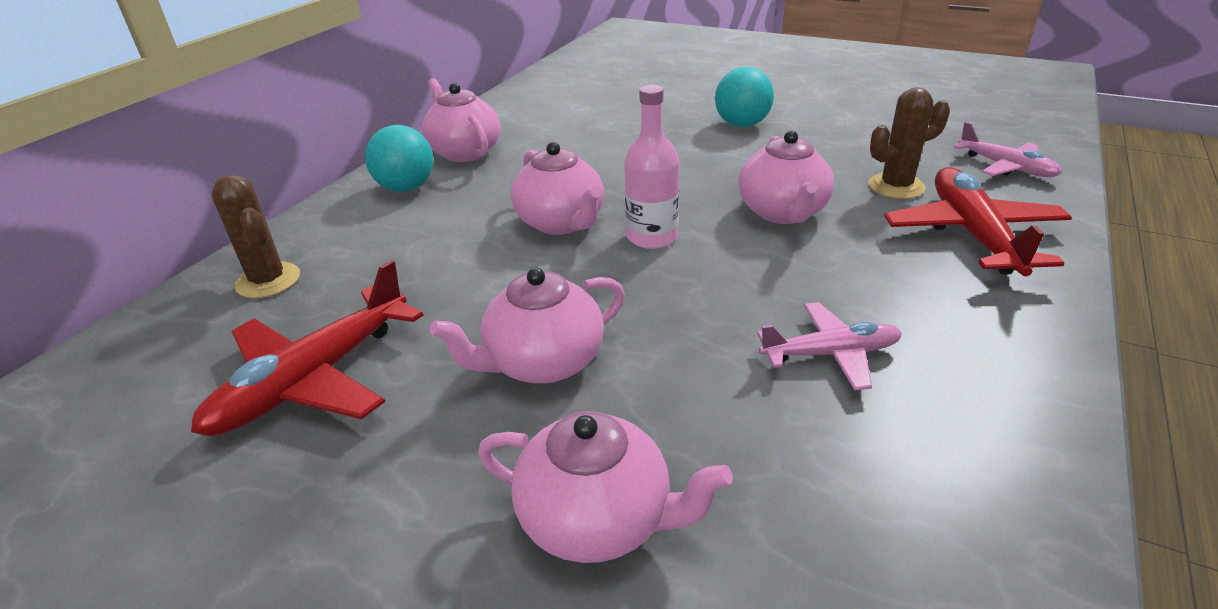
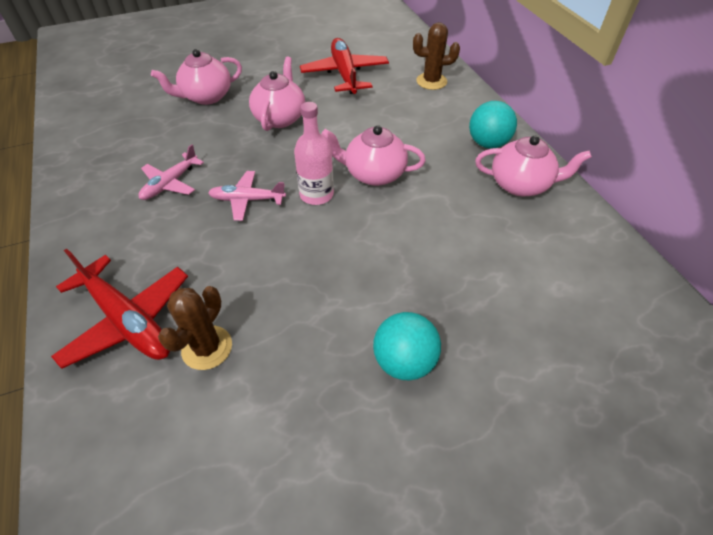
camera: 130 degrees right, 15 degrees up
pink teapot [738,130,834,224] -> none
pink plane [954,122,1062,177] -> pink plane moved to [208,171,286,221]

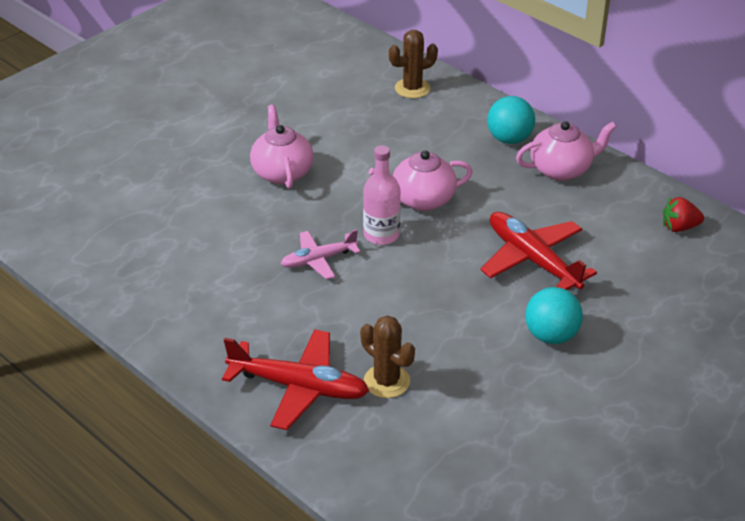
camera: 25 degrees left, 10 degrees down
pink plane [139,144,204,200] -> none
pink teapot [151,49,242,105] -> none
brown cactus [158,286,232,370] -> brown cactus turned 45 degrees counterclockwise [360,316,415,398]
red plane [300,38,389,94] -> red plane moved to [481,212,597,290]
none -> red strawberry [663,197,704,232]

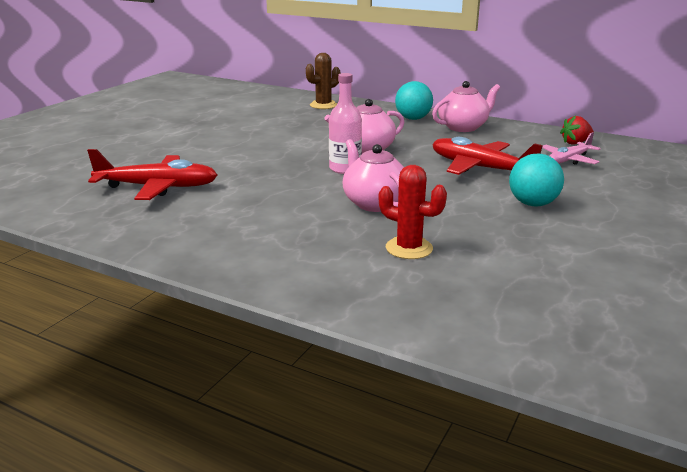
camera: 15 degrees left, 15 degrees down
red plane [222,329,369,430] -> red plane moved to [87,149,218,200]
pink teapot [250,105,314,189] -> pink teapot moved to [342,139,404,212]
pink plane [281,229,360,280] -> pink plane moved to [542,132,601,165]
brown cactus [360,316,415,398] -> red cactus [379,165,447,259]

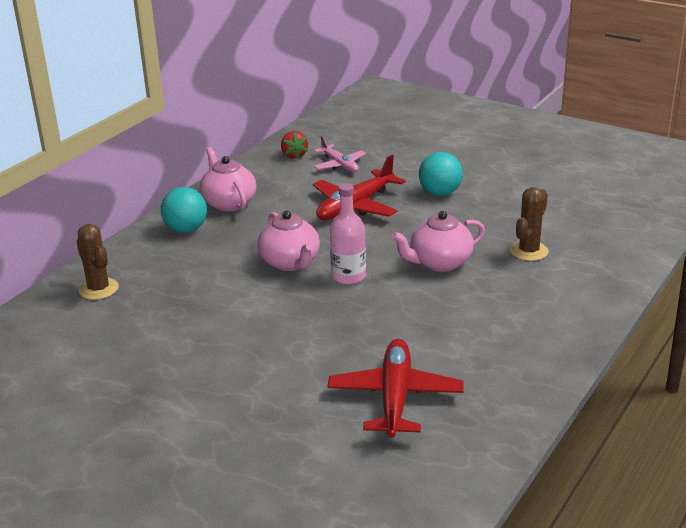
camera: 85 degrees left, 5 degrees up
red cactus [379,165,447,259] -> brown cactus [510,187,548,261]

